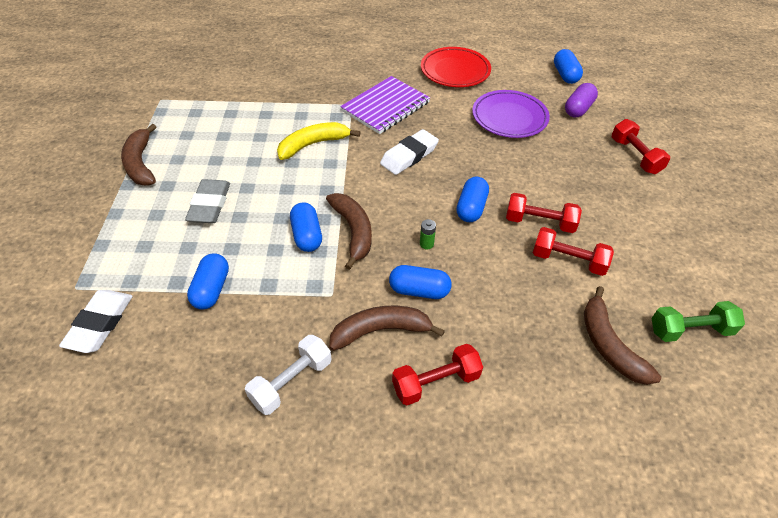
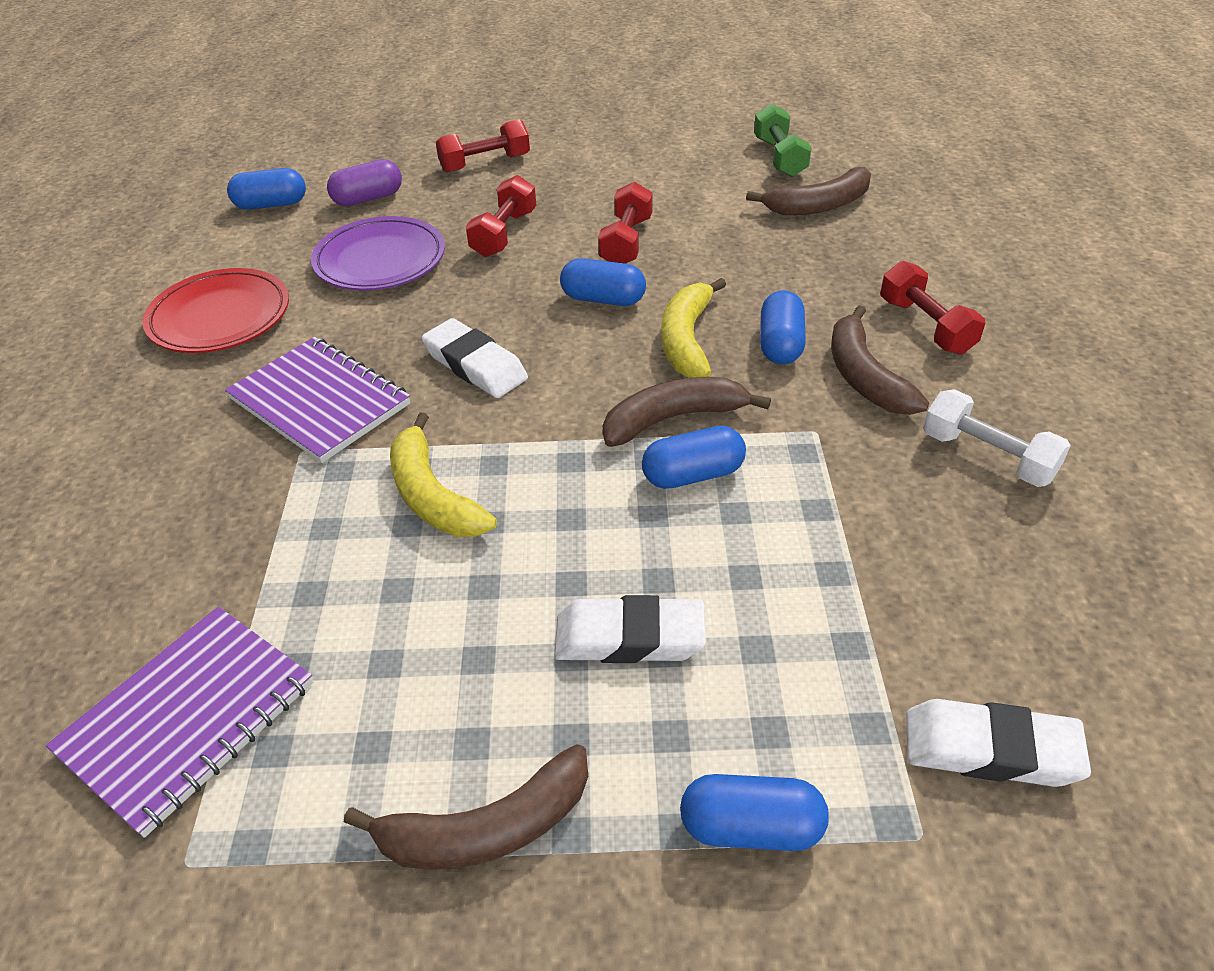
camera: 90 degrees left, 5 degrees down
grey eraser [185,179,230,223] -> white eraser [554,595,706,663]
blue capsule [187,253,229,310] -> blue capsule moved to [680,774,829,851]
green battery [420,219,436,249] -> yellow banana [661,278,726,378]
red dumbbell [533,227,614,276] -> red dumbbell moved to [466,175,536,257]
purple capsule [565,83,598,117] -> purple capsule turned 60 degrees counterclockwise [327,159,402,206]
none -> purple notebook [46,606,313,838]

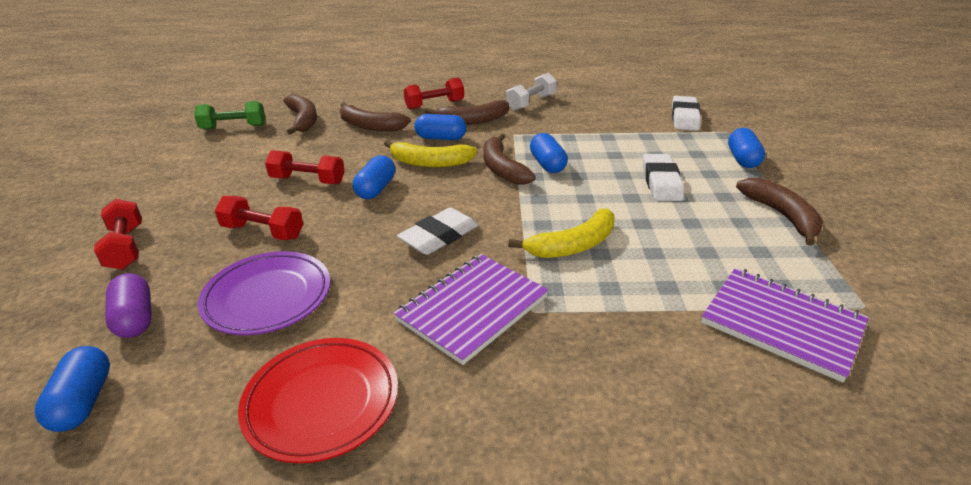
camera: 90 degrees left, 10 degrees down
none -> brown banana [340,103,411,131]

